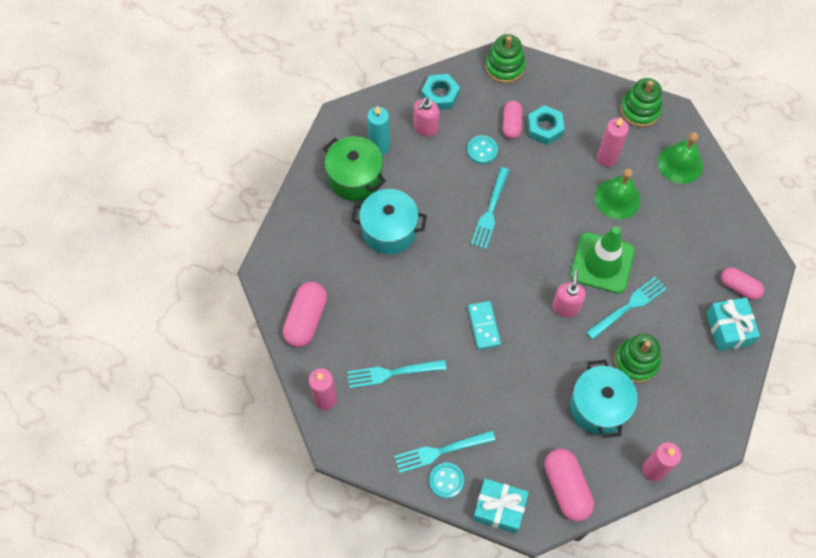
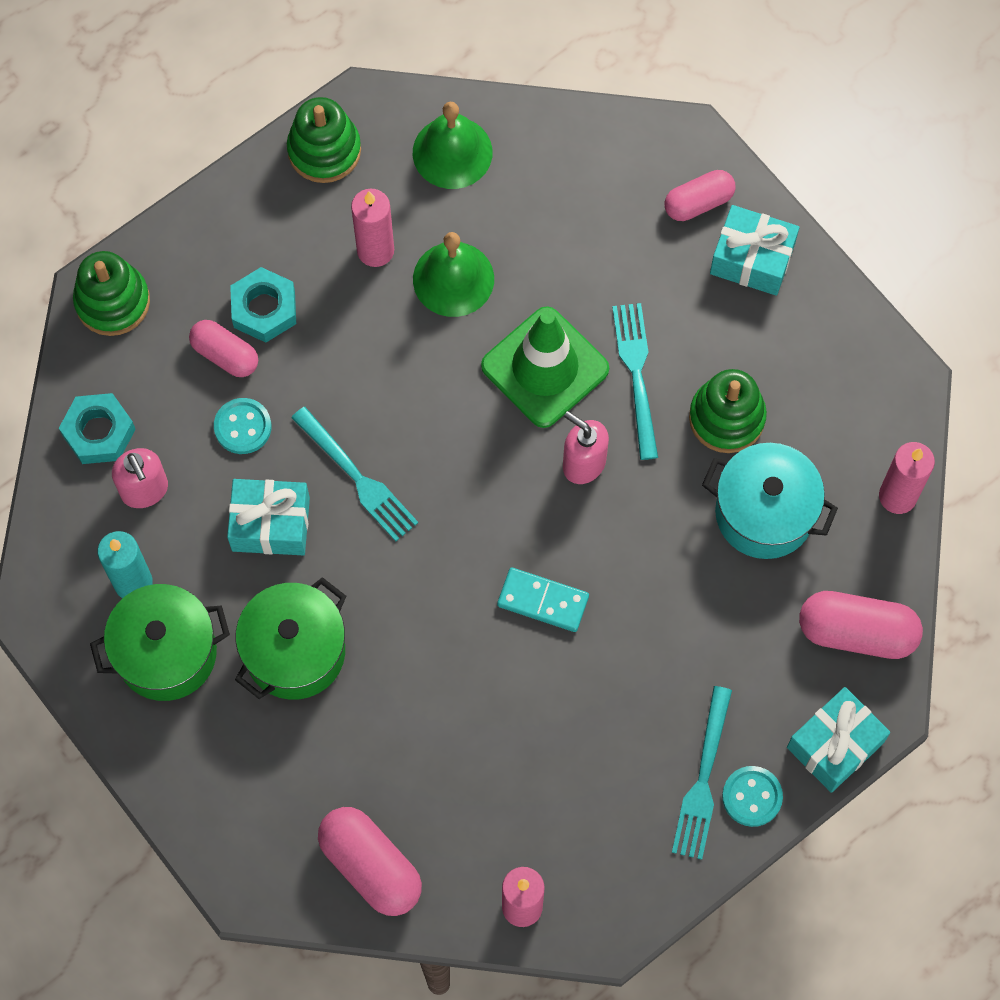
camera: 60 degrees left, 5 degrees up
turquoise fork [347,360,446,388] -> none
turquoise pot [351,189,427,254] -> green pot [235,577,346,700]
none -> turquoise gift [227,479,310,555]

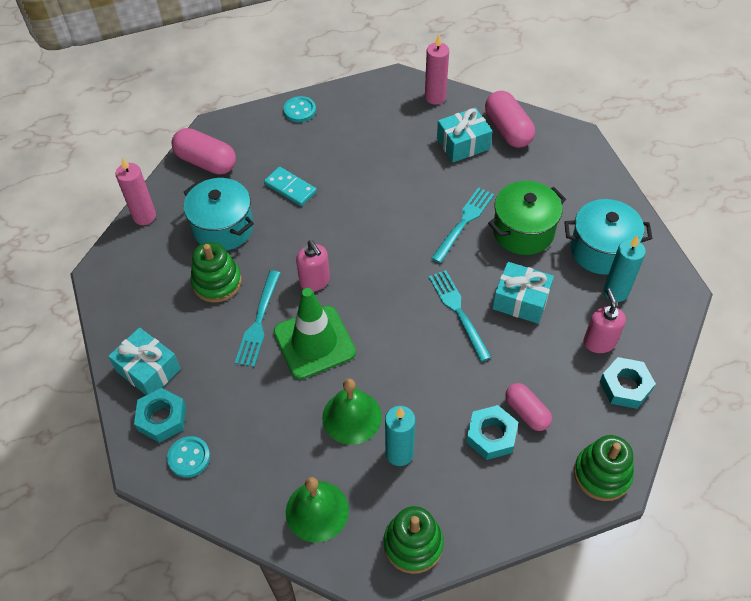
camera: 160 degrees left, 15 degrees down
green pot [90,584,230,701] -> turquoise pot [564,199,653,275]
turquoise button [214,398,272,454] -> turquoise button moved to [167,436,210,478]
pink candle [351,189,394,267] -> turquoise candle [385,406,415,466]
turquoise domino [497,568,589,632] -> turquoise domino moved to [264,167,317,206]
pink capsule [665,170,735,221] -> turquoise nut [134,388,186,443]
turquoise fork [672,686,732,860] -> turquoise fork moved to [431,187,494,263]
turquoise gift [787,687,890,793] -> turquoise gift moved to [437,108,492,162]

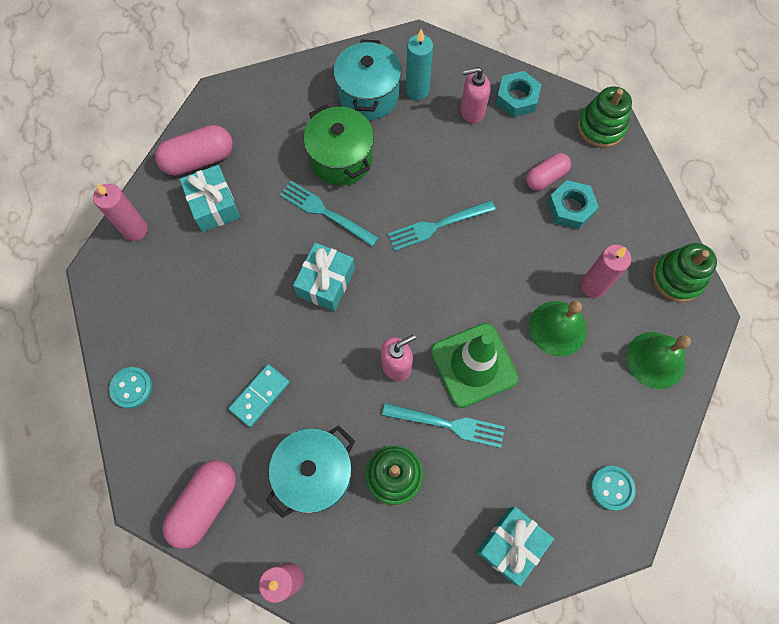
camera: 90 degrees left, 15 degrees up
turquoise nut [134,388,186,443] -> none
turquoise candle [385,406,415,466] -> pink candle [581,244,631,298]
turquoise gift [492,262,554,324] -> turquoise gift moved to [293,242,355,312]

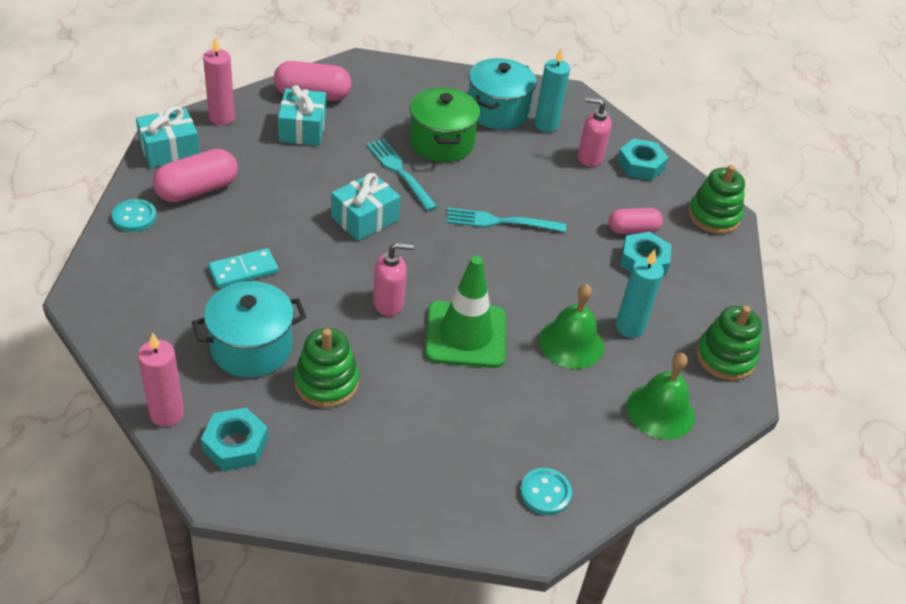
camera: 20 degrees right, 25 degrees down
pink capsule [162,460,236,549] -> pink capsule moved to [153,149,238,203]
turquoise fork [382,403,505,448] -> none
turquoise gift [476,507,554,586] -> turquoise gift moved to [136,106,200,168]
pink candle [581,244,631,298] -> turquoise candle [616,249,664,338]
none -> turquoise nut [201,408,268,471]

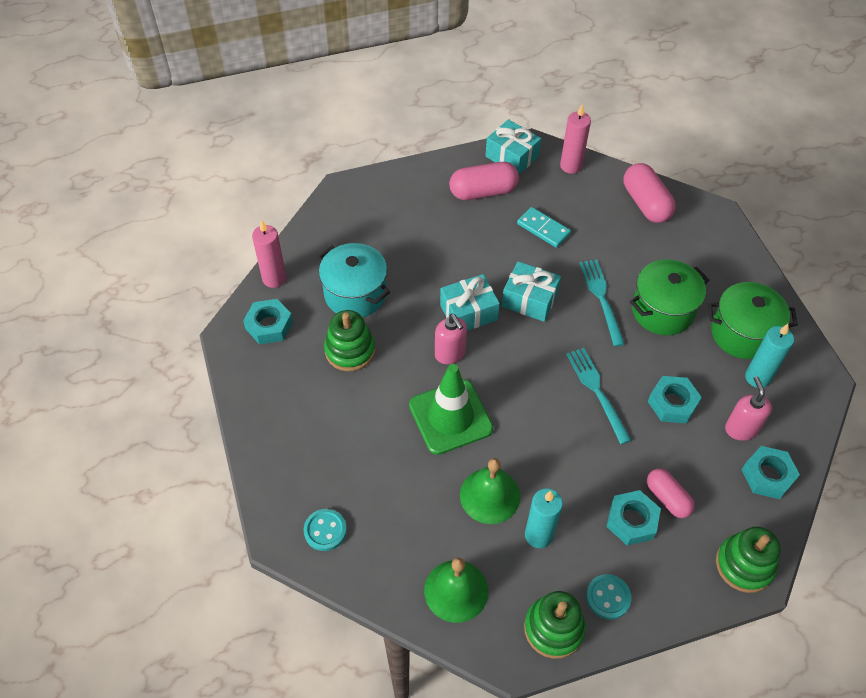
camera: 70 degrees right, 10 degrees up
turquoise button [112,199,157,232] -> turquoise button moved to [586,574,631,620]
pink capsule [153,149,238,203] -> pink capsule turned 45 degrees counterclockwise [449,162,519,200]
turquoise domino [208,248,279,288] -> turquoise domino moved to [517,207,571,248]
turquoise gift [278,85,326,146] -> turquoise gift moved to [440,274,500,331]
turquoise fork [367,139,437,211] -> turquoise fork turned 45 degrees counterclockwise [580,260,625,347]
turquoise pot [468,58,536,130] -> green pot [708,282,798,359]
none -> turquoise nut [648,376,702,423]

